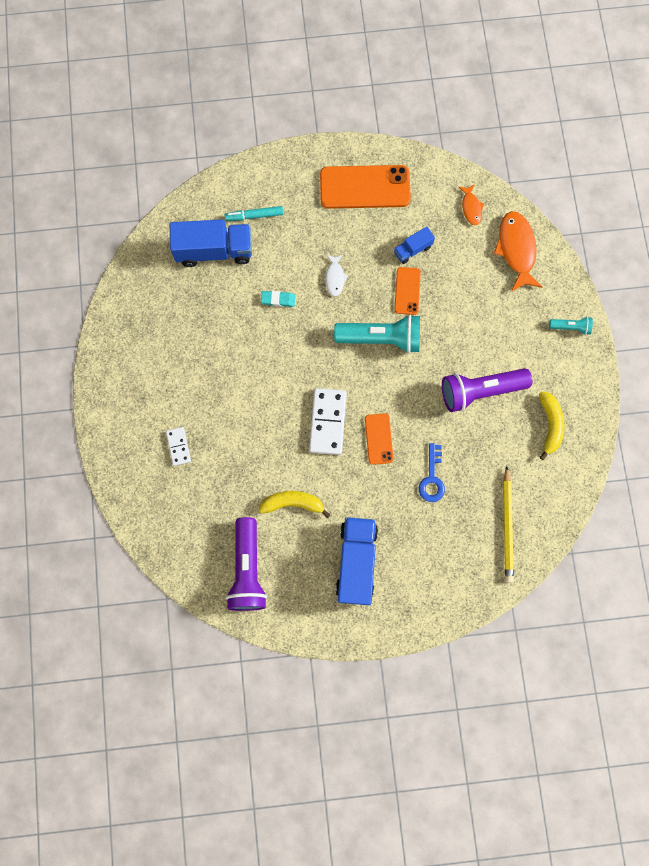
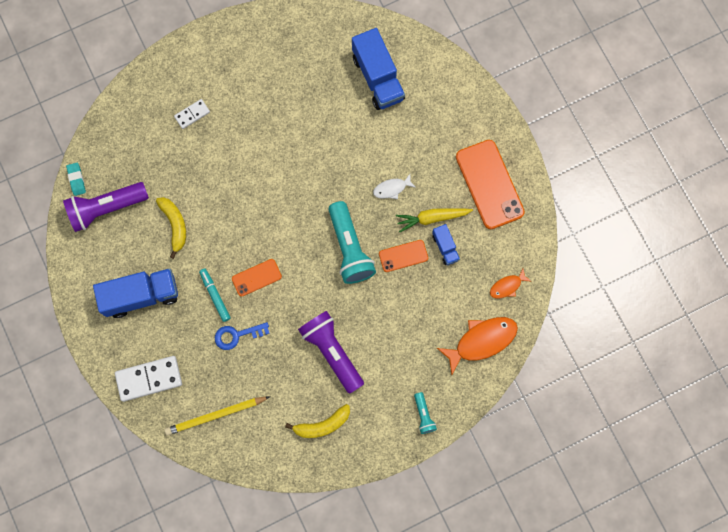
camera: 70 degrees right, 0 degrees up
turquoise marker [225,206,283,221] -> turquoise marker moved to [199,269,231,322]
turquoise eraser [261,291,295,307] -> turquoise eraser moved to [66,163,86,196]
white domino [309,388,347,455] -> white domino moved to [115,356,182,402]
blue truck [394,226,435,264] -> blue truck turned 150 degrees counterclockwise [432,224,460,265]
none -> yellow carrot [396,208,473,232]

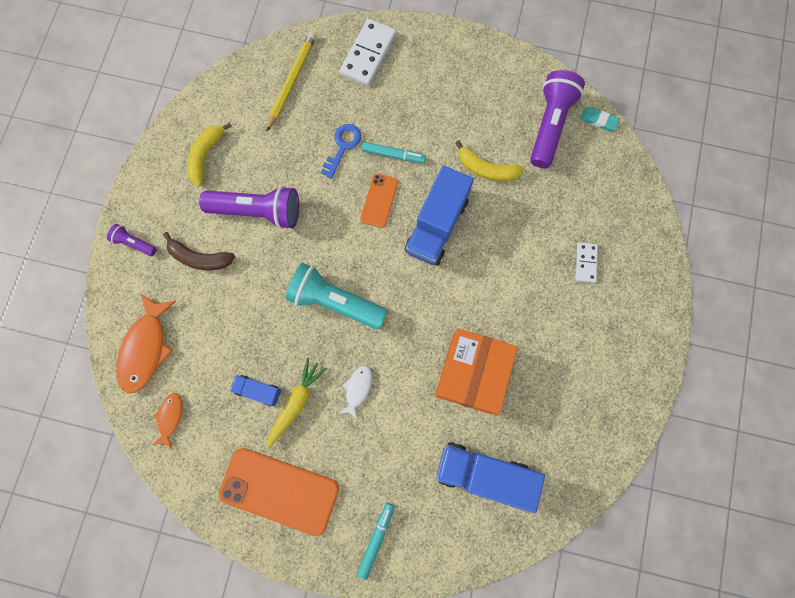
camera: 130 degrees right, 0 degrees up
blue truck [93,268,178,318] -> blue truck moved to [405,165,474,266]
orange phone [379,240,428,272] -> none
turquoise flashlight [414,392,437,434] -> purple flashlight [107,224,157,256]
none -> brown banana [163,232,235,270]
none -> turquoise marker [357,503,395,580]
none -> orange box [435,328,518,415]

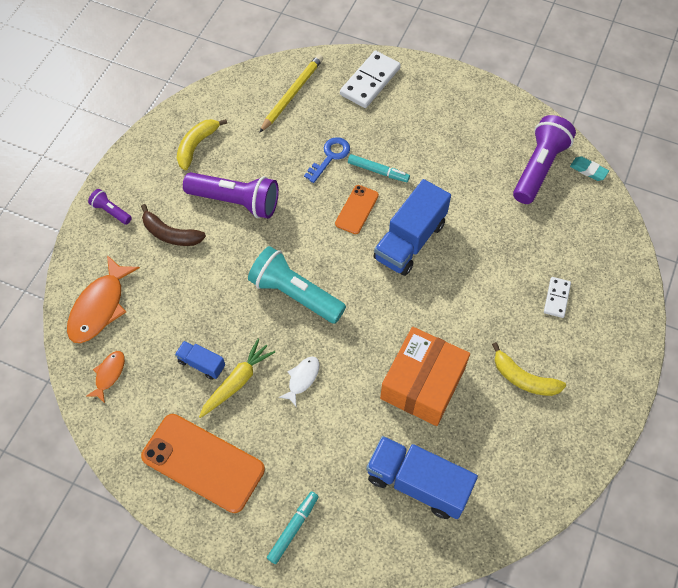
camera: 10 degrees right, 15 degrees down
yellow banana [456,140,525,181] -> yellow banana moved to [492,342,566,396]

